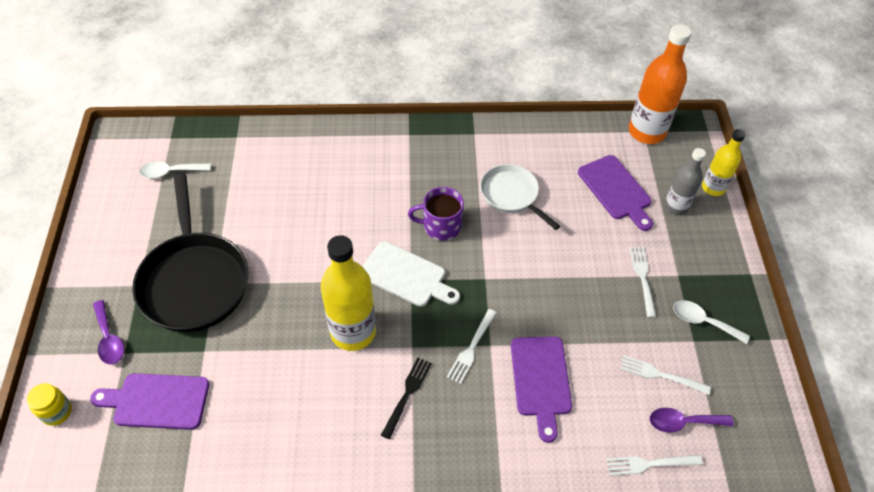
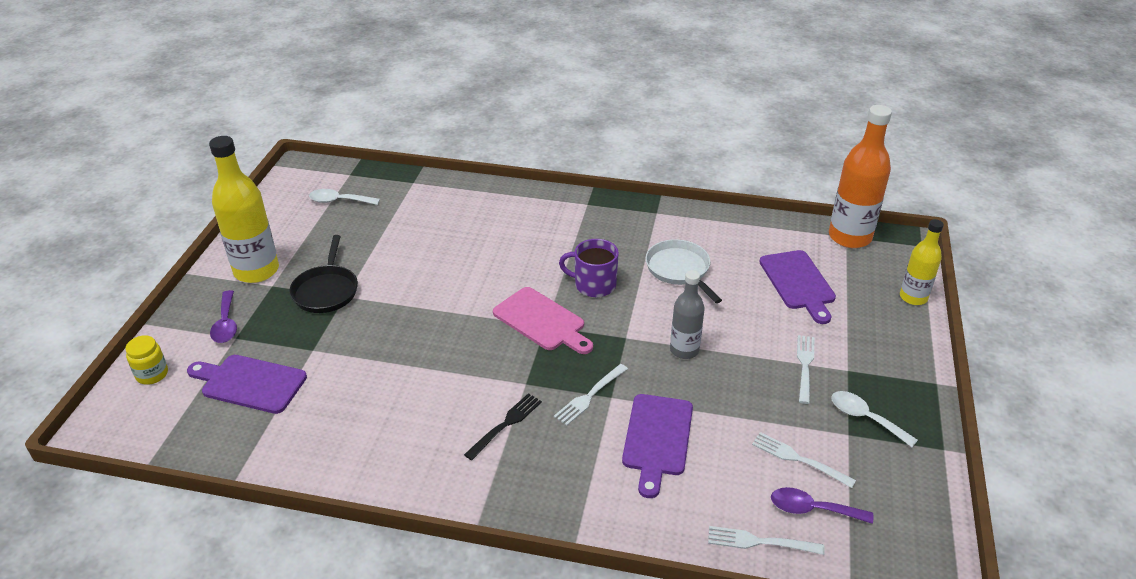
camera: 15 degrees right, 15 degrees down
black pan [132,174,248,332] -> black pan [289,235,358,313], size x0.57
yellow bottle [321,235,376,351] -> yellow bottle moved to [209,136,279,283]
white cutting board [362,241,460,307] -> pink cutting board [493,287,593,354]
grey bottle [665,148,706,215] -> grey bottle moved to [670,270,705,359]

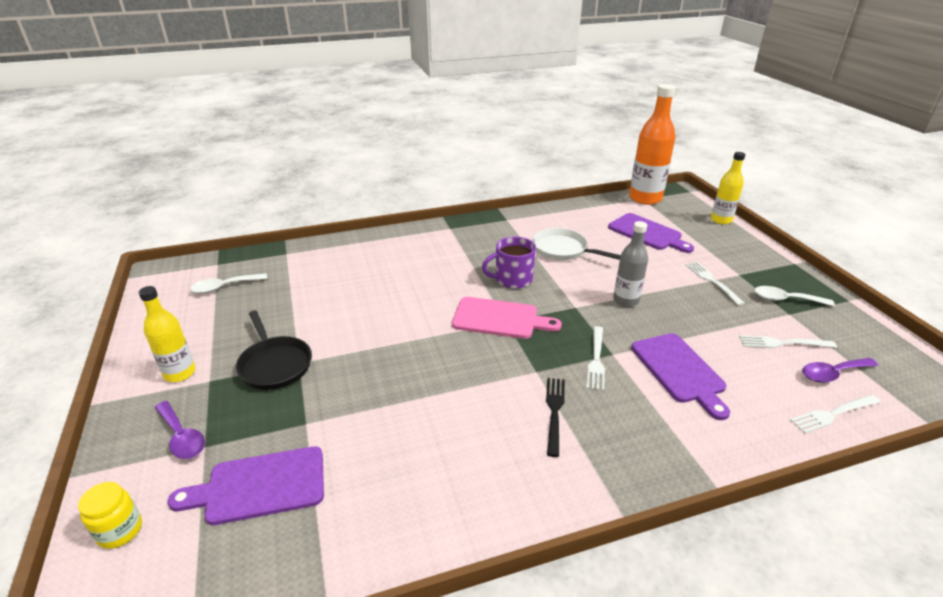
camera: 30 degrees left, 5 degrees down
yellow bottle [209,136,279,283] -> yellow bottle [139,286,196,382], size x0.59

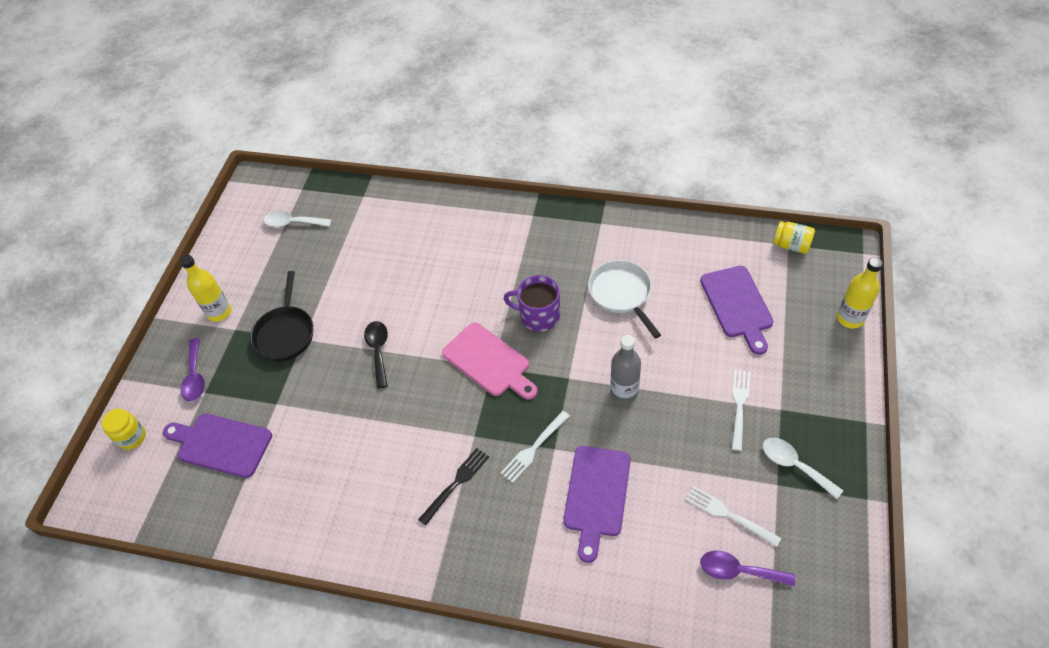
camera: 35 degrees right, 20 degrees up
orange bottle [629,84,676,205] -> yellow jar [773,221,815,254]
white fork [790,395,881,434] -> none
none -> black spoon [364,321,388,389]

